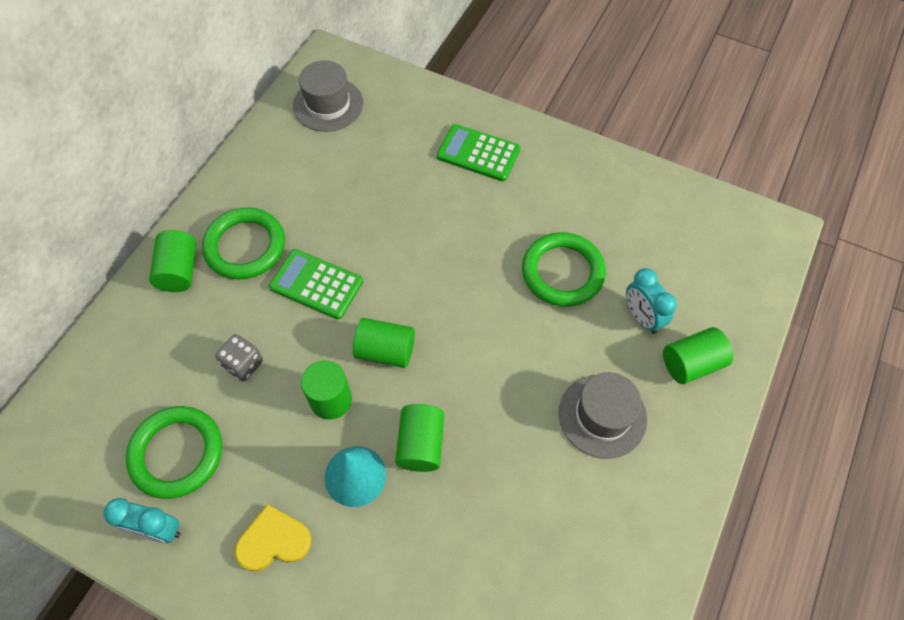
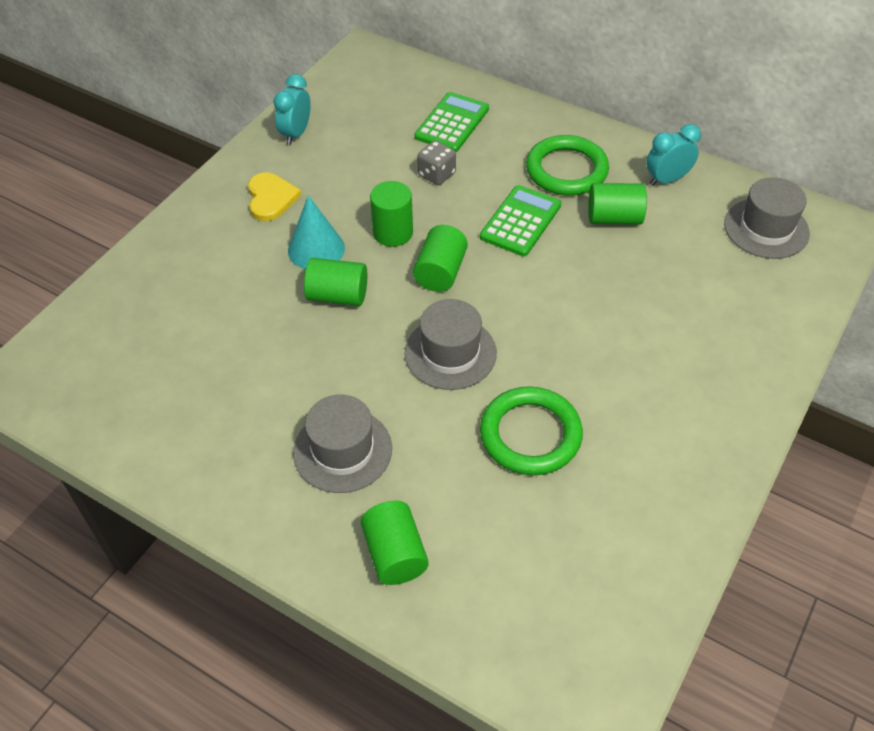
camera: 95 degrees right, 10 degrees down
green ring [126,406,222,499] -> none
green cylinder [149,230,196,292] -> green cylinder moved to [588,183,647,224]
green calculator [437,124,521,181] -> green calculator moved to [415,92,489,152]
turquoise clock [626,268,677,334] -> turquoise clock moved to [646,124,701,186]
none -> grey hat [405,299,497,390]

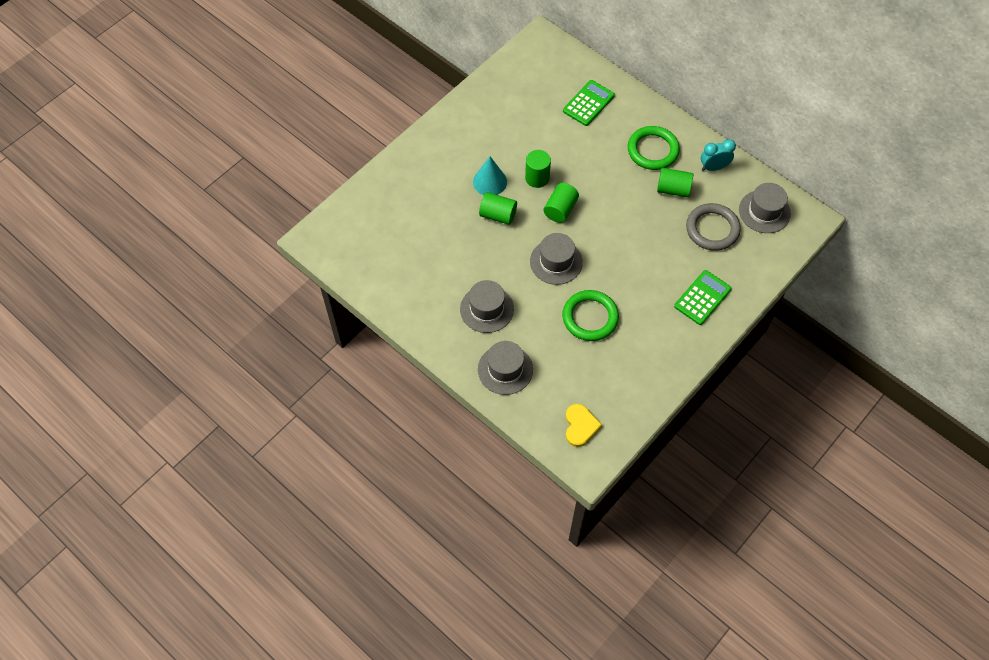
camera: 10 degrees right, 10 degrees up
yellow heart [248,173,301,221] -> yellow heart moved to [566,404,602,447]
turquoise clock [273,74,311,145] -> none
green cylinder [361,501,429,585] -> grey hat [478,341,533,395]
grey dice [417,141,456,185] -> none
green calculator [480,185,561,256] -> green calculator moved to [674,270,732,325]
none -> grey ring [686,203,741,251]

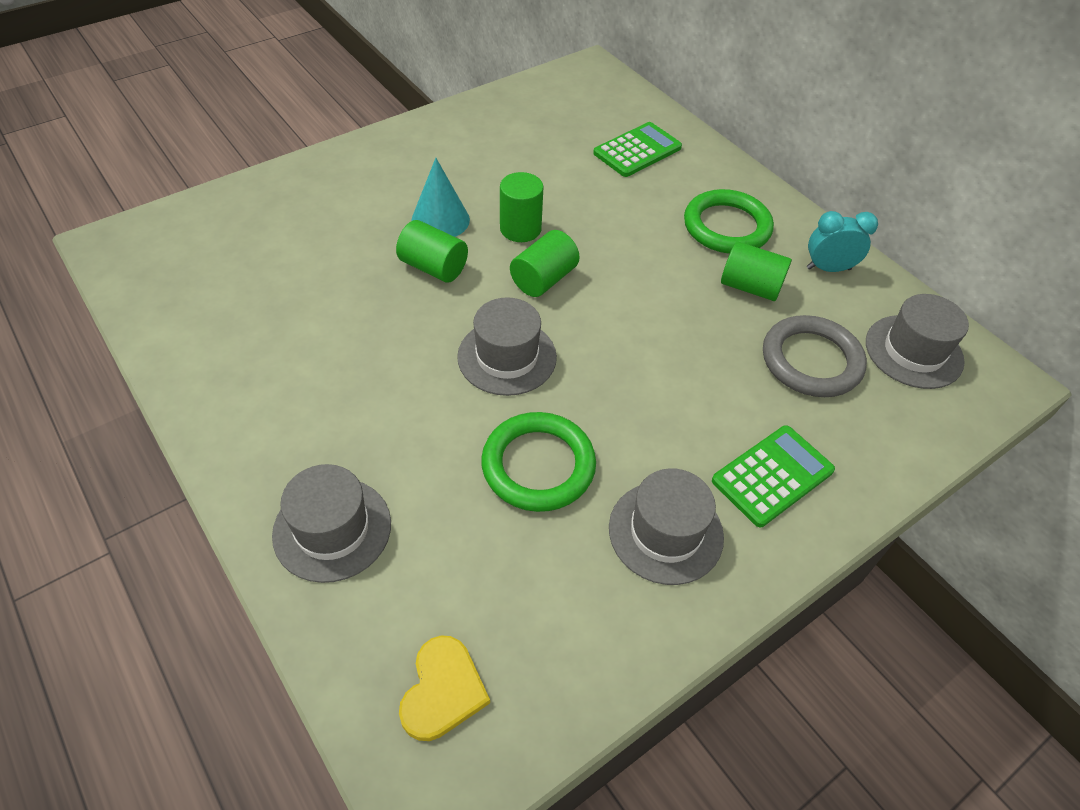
camera: 10 degrees right, 10 degrees down
grey hat [460,280,514,333] -> grey hat moved to [609,468,724,585]

